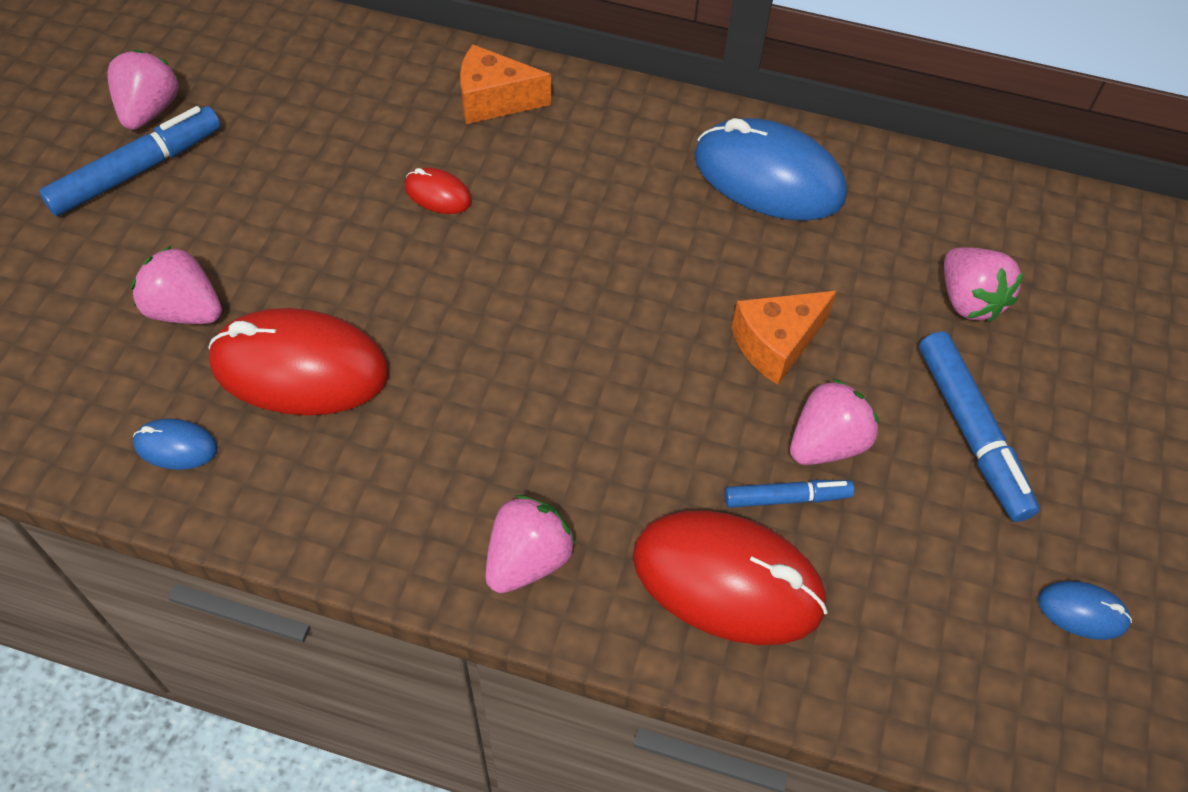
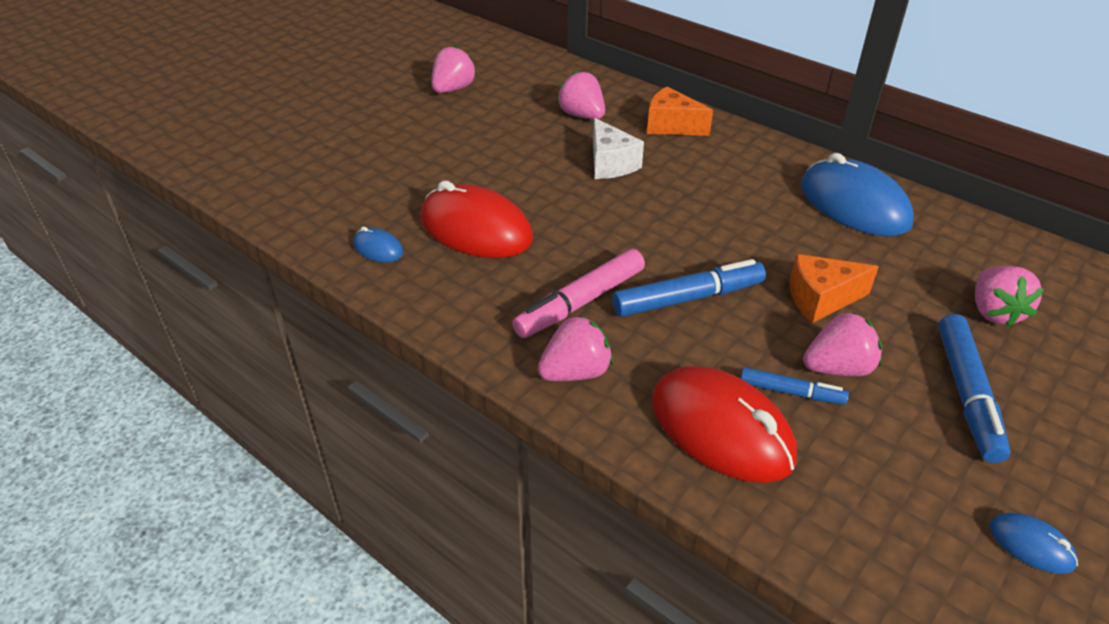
camera: 25 degrees right, 15 degrees down
blue marker [39,106,221,216] -> blue marker moved to [612,259,766,317]
pink strawberry [131,246,222,324] -> pink strawberry moved to [557,71,605,119]
red mouse [405,168,472,214] -> white cheese [593,118,644,179]
none -> pink marker [512,249,645,338]

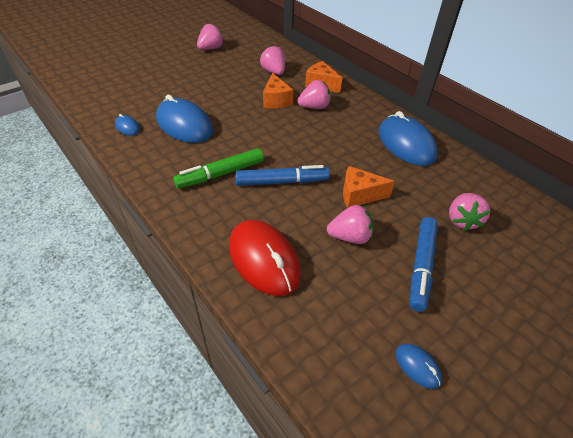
camera: 10 degrees right, 5 degrees up
red mouse [420,180,533,258] -> blue mouse [156,95,213,143]
pink marker [512,249,645,338] -> green marker [173,148,264,188]
pink strawberry [538,315,613,381] -> pink strawberry moved to [297,80,331,109]
white cheese [593,118,644,179] -> orange cheese [263,73,294,108]
blue marker [740,367,849,405] -> none

